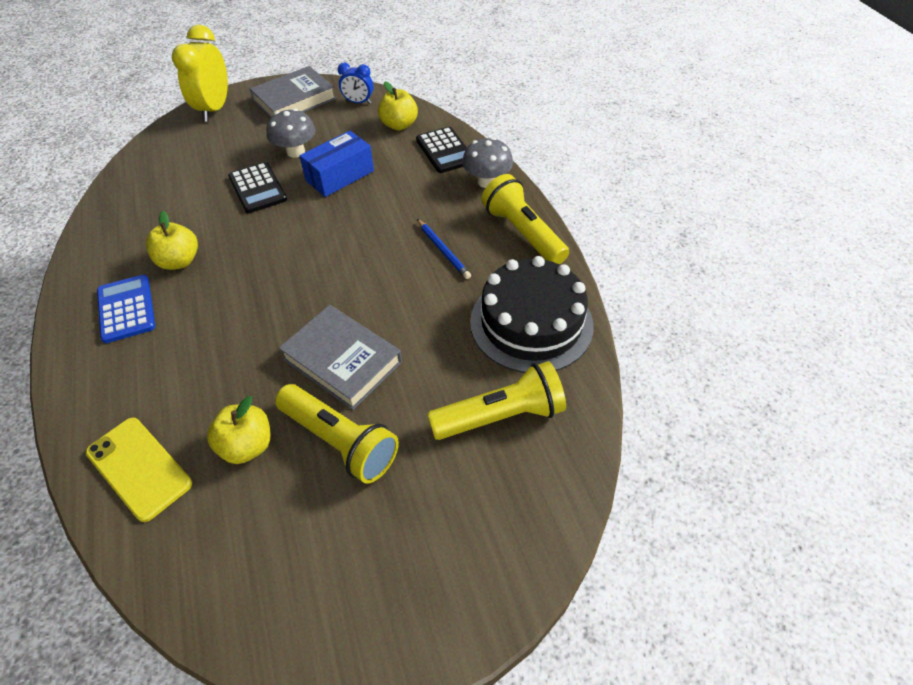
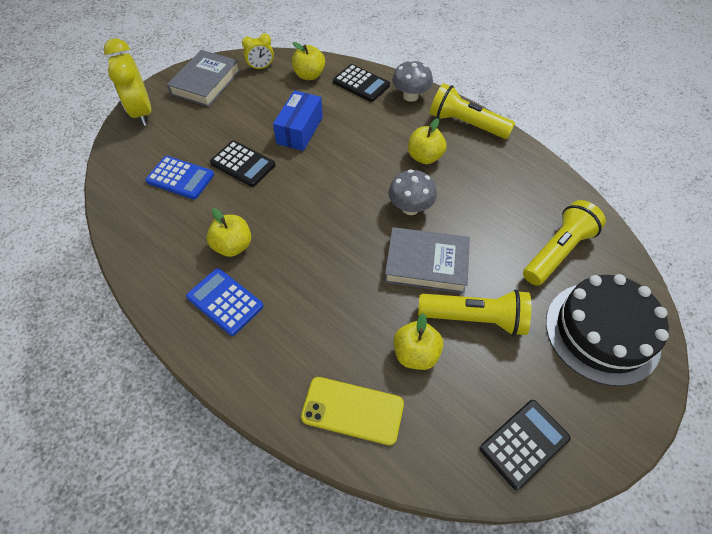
camera: 30 degrees left, 5 degrees up
grey mushroom [266,109,315,158] -> grey mushroom moved to [388,169,437,215]
blue clock [338,63,373,104] -> yellow clock [242,33,274,70]
blue pencil [417,219,471,279] -> yellow apple [408,118,446,164]
black cake [470,256,593,373] -> black cake moved to [546,274,669,386]
none -> blue calculator [145,156,214,199]
none -> black calculator [479,400,571,490]

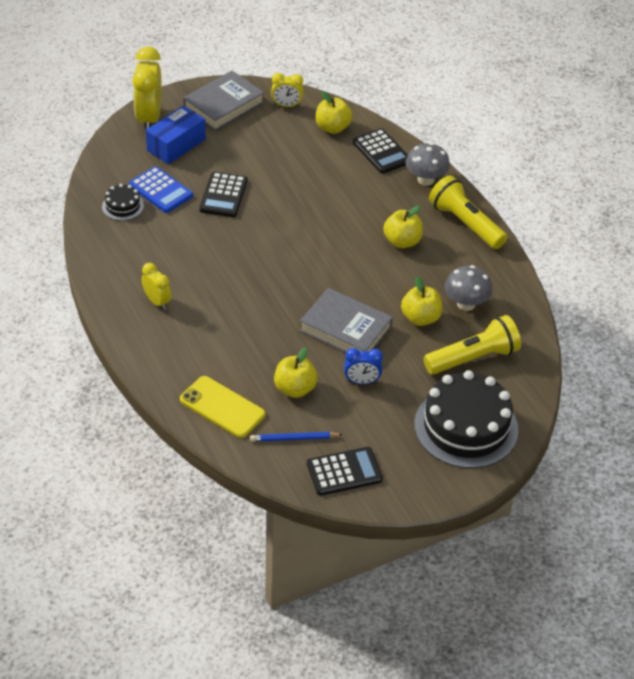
camera: 20 degrees right, 10 degrees down
blue calculator [186,268,263,336] -> yellow clock [142,263,171,310]
yellow apple [207,208,251,257] -> yellow apple moved to [401,276,443,326]
black calculator [210,141,276,187] -> black calculator turned 45 degrees clockwise [200,172,248,217]
blue box [273,90,323,151] -> blue box moved to [146,106,206,164]
grey mushroom [388,169,437,215] -> grey mushroom moved to [445,265,493,311]
yellow flashlight [418,290,531,336] -> blue clock [344,348,383,384]
none -> black cake [102,184,144,221]
none -> blue pencil [250,432,343,442]

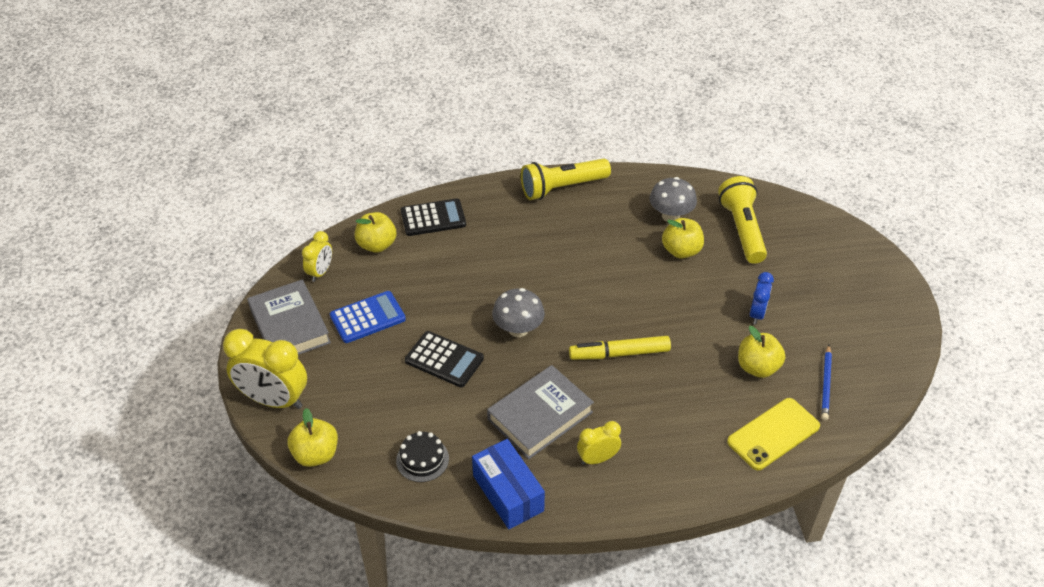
camera: 70 degrees left, 0 degrees up
blue calculator [129,166,193,213] -> blue calculator moved to [330,291,406,343]
blue box [146,106,206,164] -> blue box moved to [472,439,545,529]
grey book [300,288,393,353] -> grey book moved to [487,365,594,459]
black calculator [307,447,383,496] -> none
yellow apple [383,206,423,248] -> yellow apple moved to [287,408,338,467]
grey mushroom [406,143,450,186] -> grey mushroom moved to [492,288,545,337]
black cake [414,370,518,468] -> none
none -> yellow marker [569,336,671,360]

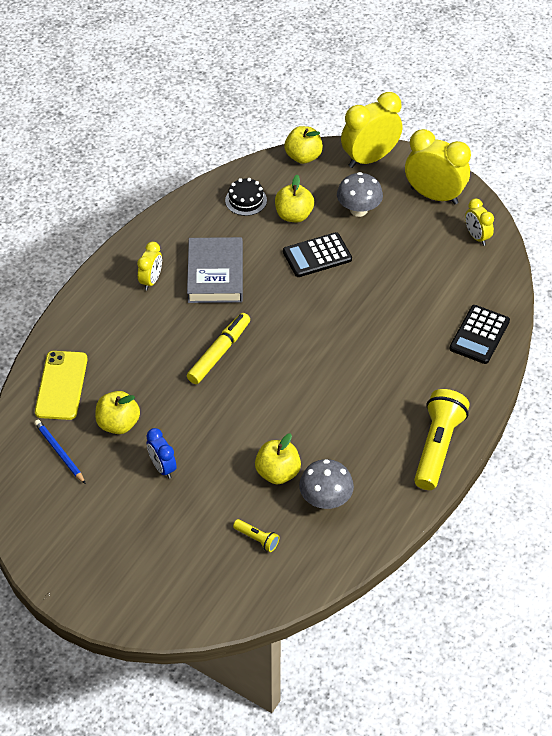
camera: 130 degrees right, 5 degrees up
grey book [247,279,331,355] -> yellow clock [405,129,471,205]
blue calculator [330,291,406,343] -> none
yellow apple [355,212,396,253] -> yellow apple moved to [275,175,314,222]
blue box [472,439,545,529] -> none
grey mushroom [492,288,545,337] -> grey mushroom moved to [337,172,383,217]
yellow flashlight [718,176,767,264] -> yellow flashlight [233,519,279,552], size x0.45

